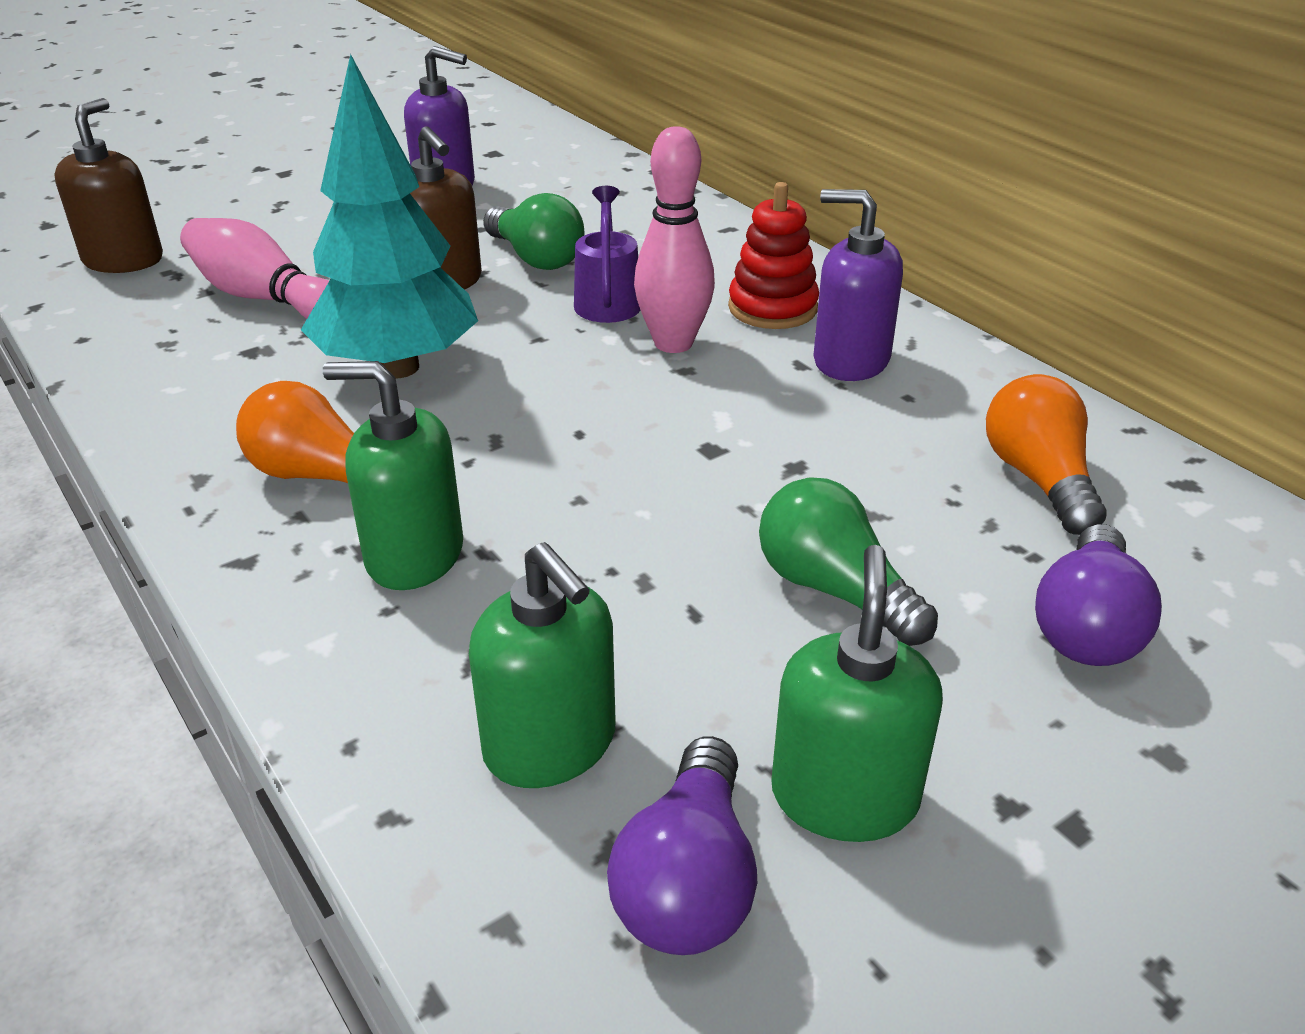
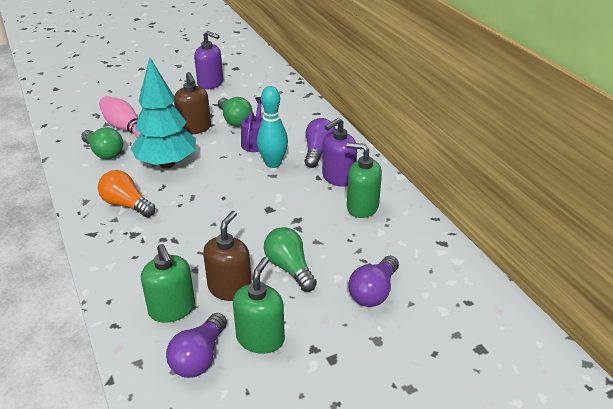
camera: 10 degrees right, 0 degrees up
brown soap dispenser [54,98,163,273] -> brown soap dispenser moved to [203,211,252,301]
green soap dispenser [323,361,463,590] -> green soap dispenser moved to [346,143,382,218]
pink bowling pin [634,126,715,353] -> turquoise bowling pin [257,86,288,168]
red stacking toy [728,182,819,329] -> purple light bulb [305,118,336,168]
purple soap dispenser [813,189,903,381] -> purple soap dispenser turned 75 degrees counterclockwise [322,118,357,187]
orange light bulb [986,374,1107,535] -> none
none -> green light bulb [81,127,123,159]

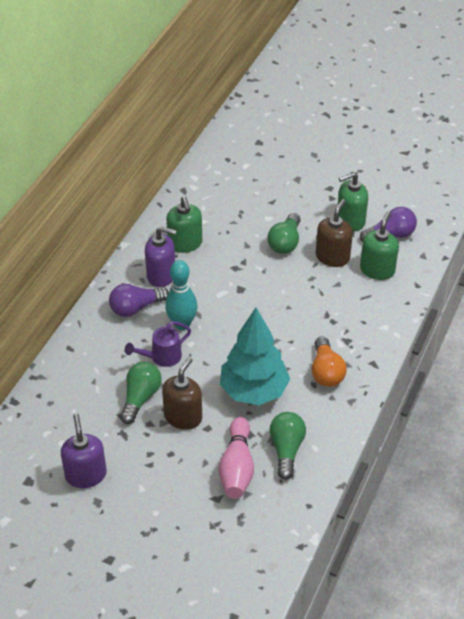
camera: 130 degrees left, 10 degrees up
brown soap dispenser [203,211,252,301] -> brown soap dispenser turned 135 degrees clockwise [316,199,353,267]
purple light bulb [348,256,399,307] -> none

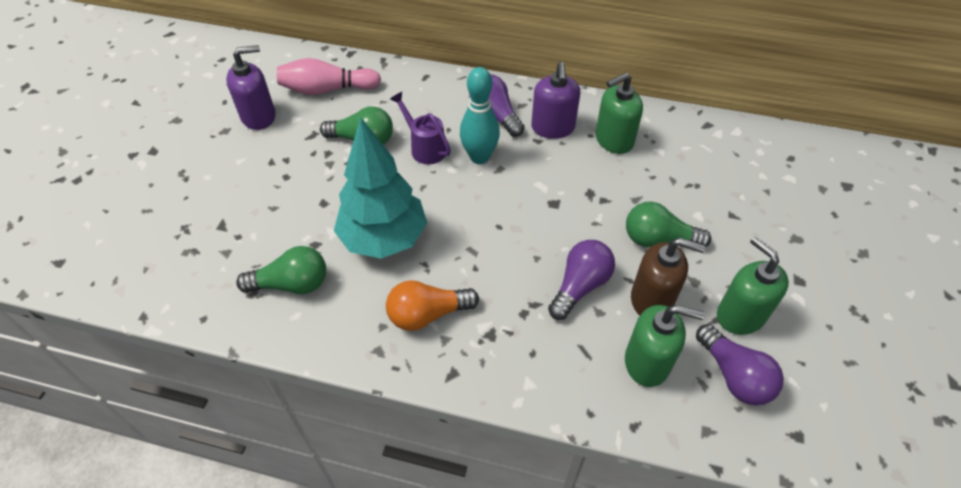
camera: 80 degrees right, 5 degrees up
brown soap dispenser [162,357,202,430] -> none
pink bowling pin [219,417,254,499] -> pink bowling pin moved to [277,58,381,95]
none -> purple light bulb [548,240,615,320]

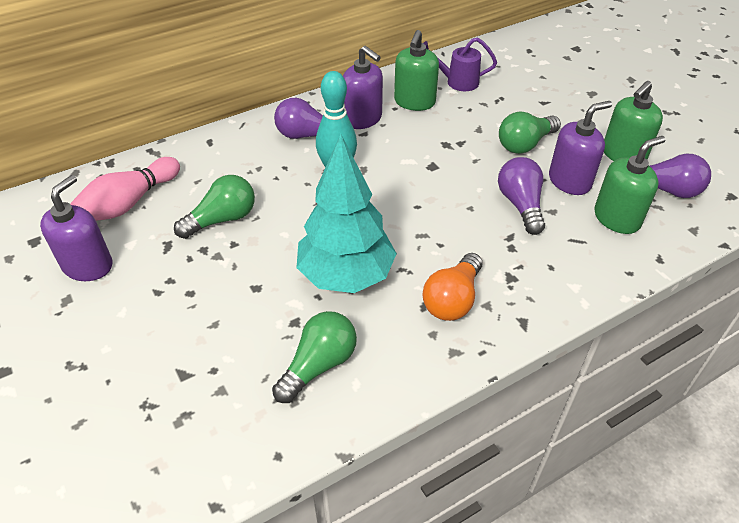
camera: 45 degrees left, 5 degrees down
purple watering can [390,92,451,164] -> purple watering can moved to [423,37,497,91]
brown soap dispenser [631,238,706,315] -> purple soap dispenser [549,101,612,195]
green soap dispenser [717,237,789,335] -> green soap dispenser turned 60 degrees counterclockwise [604,81,663,161]

